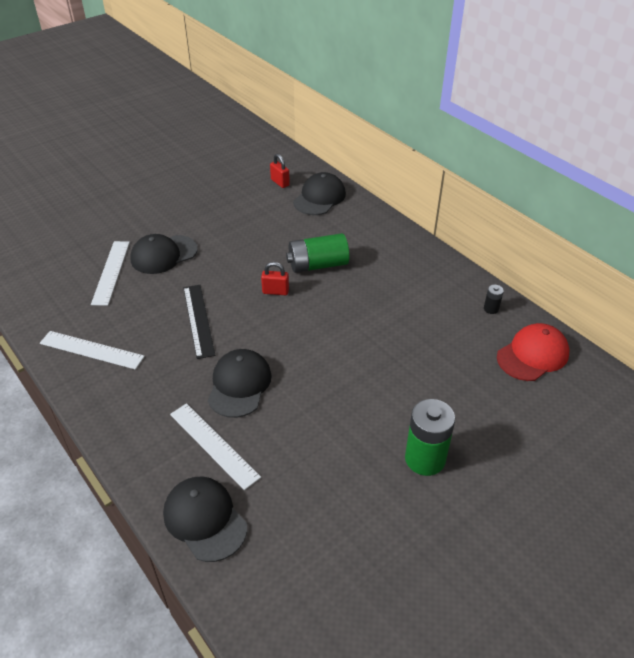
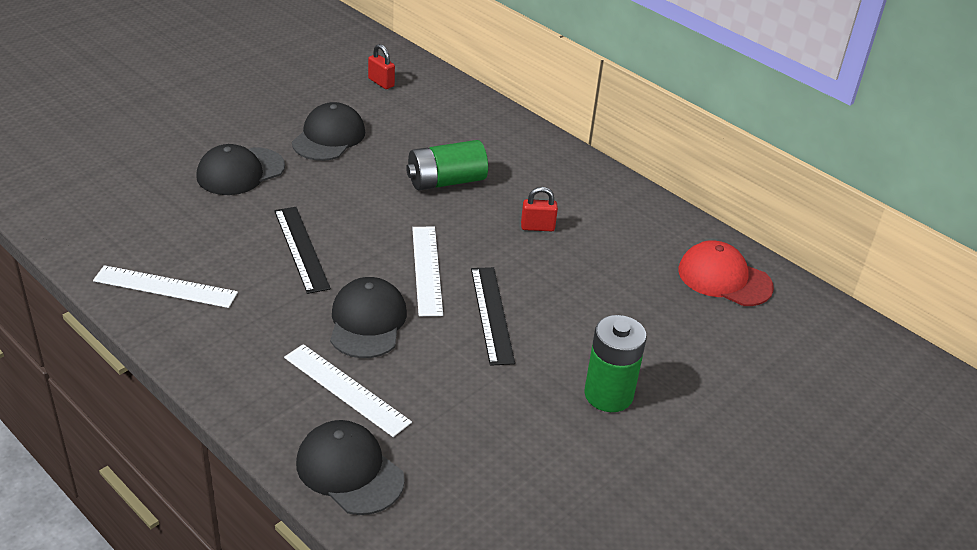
camera: 10 degrees left, 5 degrees down
white ruler [91,241,130,306] -> white ruler moved to [412,227,443,316]
red padlock [261,262,289,295] -> red padlock moved to [521,187,558,231]
black cap [293,172,346,215] -> black cap moved to [292,102,365,161]
black battery [484,285,504,314] -> none
red cap [497,323,569,381] -> red cap turned 105 degrees counterclockwise [678,240,774,306]
none -> black ruler [471,267,515,366]

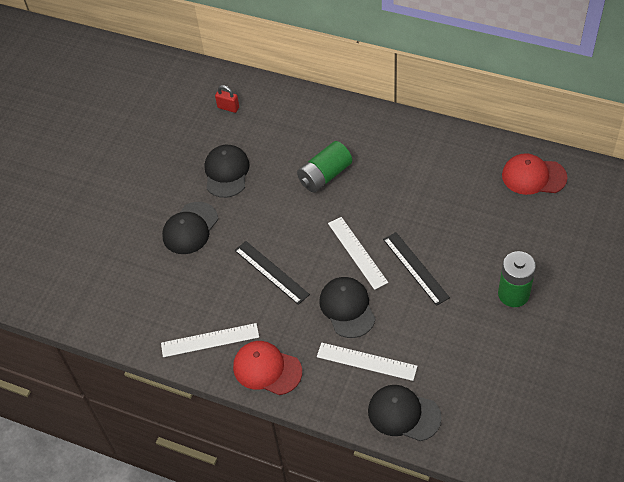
camera: 15 degrees left, 15 degrees up
red padlock [521,187,558,231] -> none
none -> red cap [233,341,302,395]

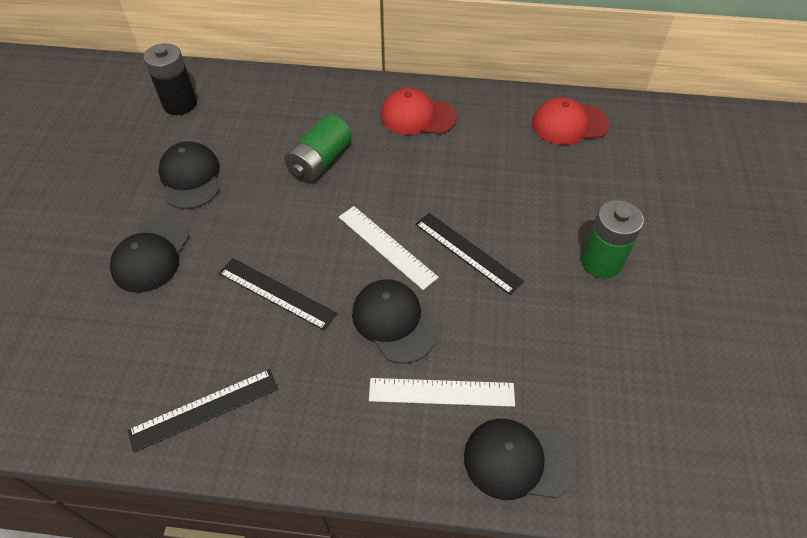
camera: 20 degrees left, 0 degrees up
white ruler [161,323,259,357] -> black ruler [127,369,278,453]
red padlock [215,85,239,113] -> black battery [144,43,197,115]
red cap [233,341,302,395] -> red cap moved to [381,88,457,135]

